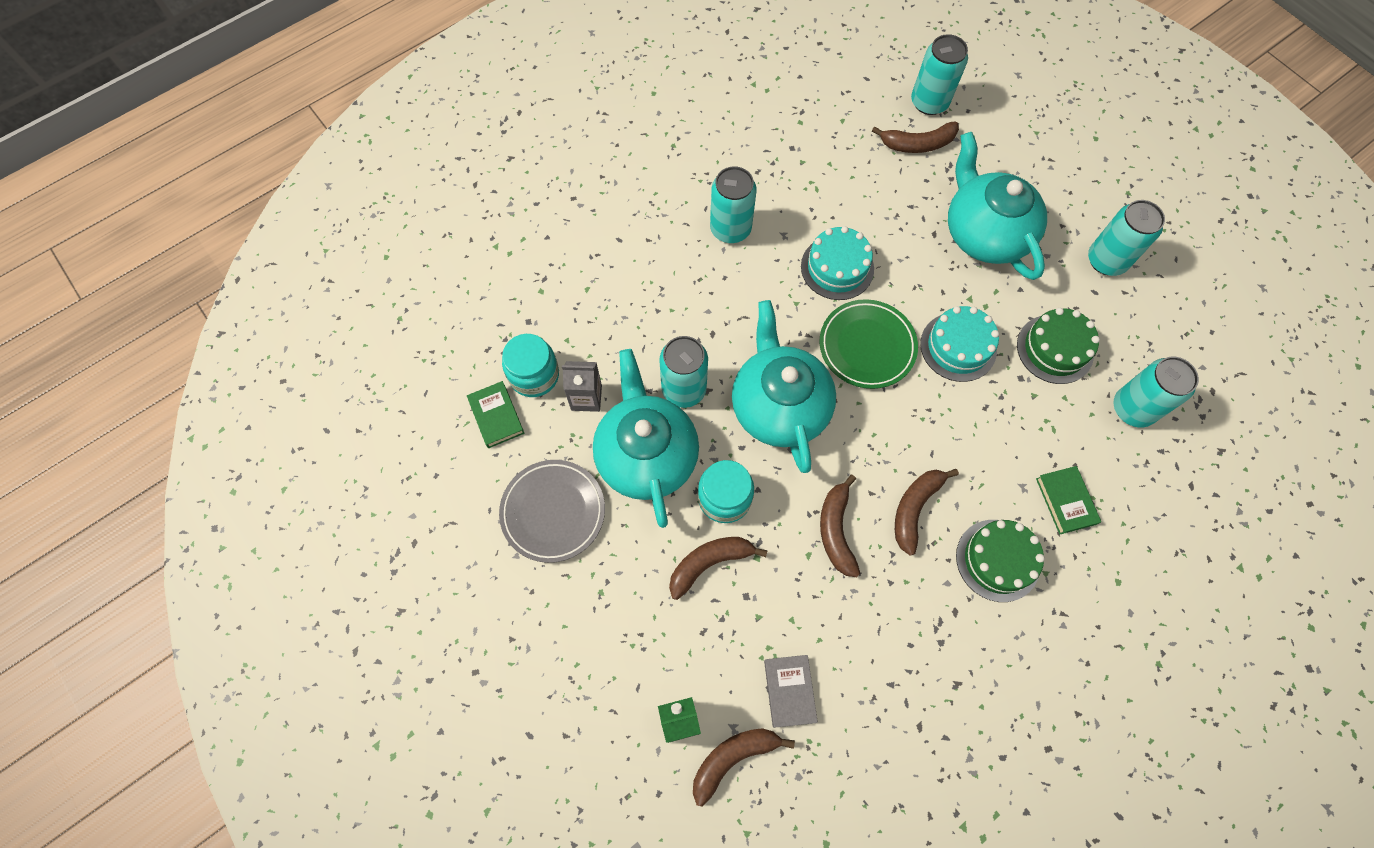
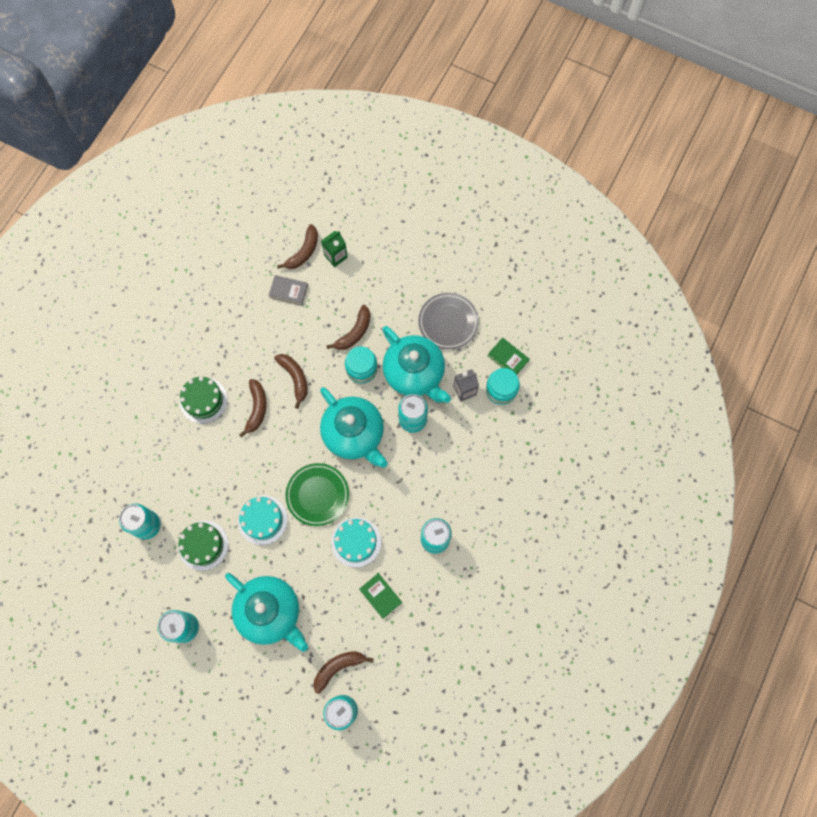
camera: 155 degrees right, 5 degrees up
grey book [764,655,818,728] -> grey book turned 45 degrees counterclockwise [268,275,308,306]
green book [1036,466,1101,535] -> green book moved to [359,573,402,619]

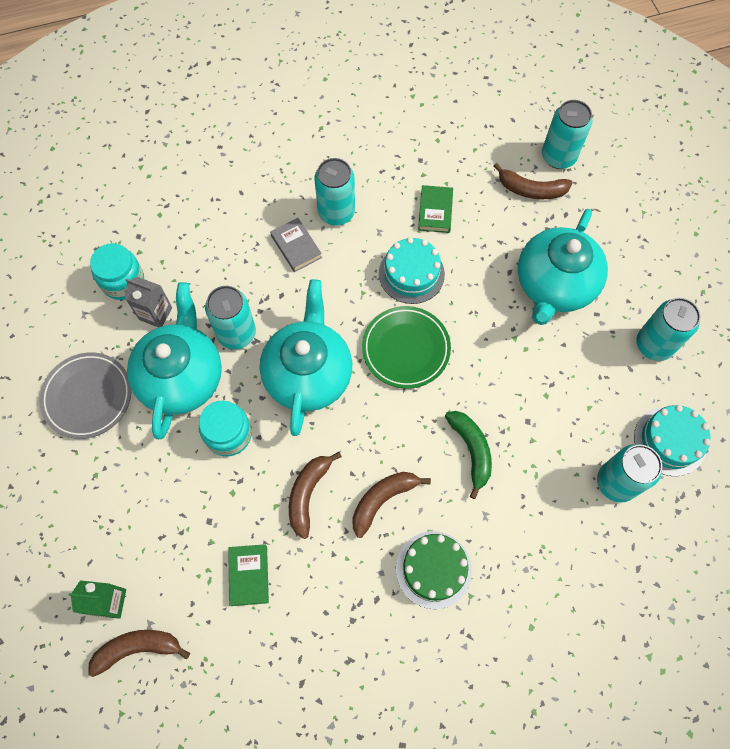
camera: 135 degrees left, 5 degrees down
green cake [178,520,228,571] -> none
turquoise teapot [225,573,308,652] -> turquoise teapot turned 150 degrees counterclockwise [518,209,608,325]
turquoise cake [238,496,288,545] -> turquoise cake moved to [634,405,711,476]
grey book [268,275,308,306] -> grey book moved to [270,218,322,272]
brown banana [326,305,370,350] -> none
green book [488,337,529,375] -> green book moved to [228,544,269,606]
none -> green banana [445,411,492,499]

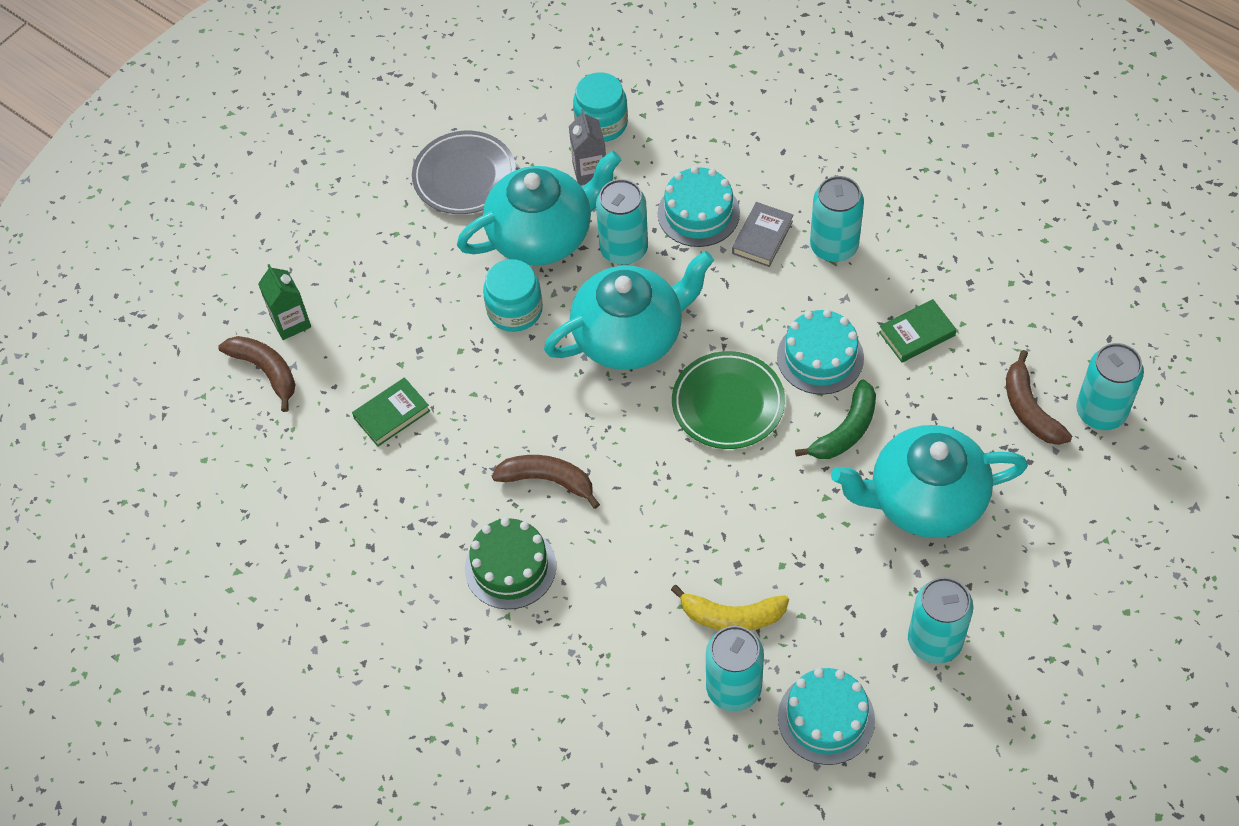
camera: 60 degrees right, 10 degrees down
brown banana [289,452,342,539] -> none
green banana [445,411,492,499] -> green banana moved to [795,380,876,459]
none -> turquoise cake [658,166,740,247]
none -> yellow banana [671,585,789,630]

